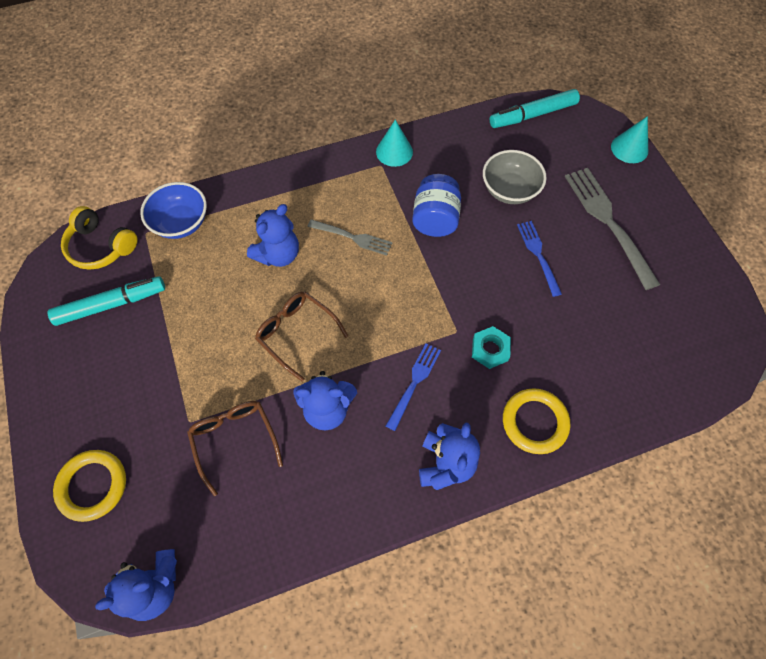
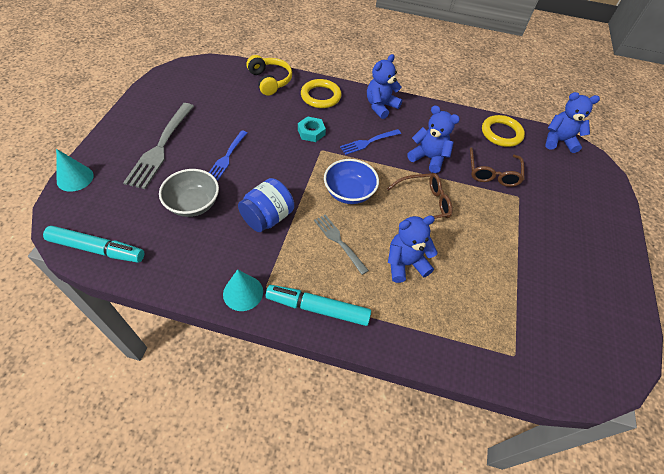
camera: 150 degrees left, 10 degrees down
turquoise marker [47,276,165,326] -> turquoise marker moved to [266,285,371,326]
yellow ring [53,450,126,522] -> yellow ring moved to [482,115,525,147]
yellow headphones [61,206,138,270] -> yellow headphones moved to [246,55,292,96]
blue bowl [140,182,207,239] -> blue bowl moved to [324,159,379,204]
brown glasses [255,292,348,382] -> brown glasses turned 90 degrees counterclockwise [387,173,453,219]

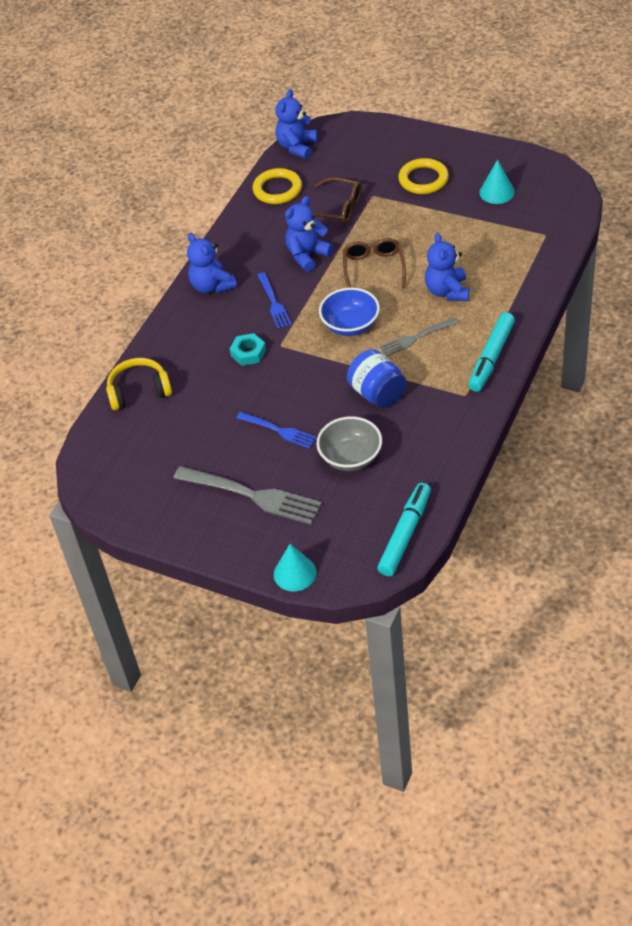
camera: 70 degrees left, 5 degrees down
turquoise cone [223,269,263,311] -> turquoise cone moved to [479,160,515,204]
yellow ring [301,79,342,108] -> yellow ring moved to [398,158,449,194]

